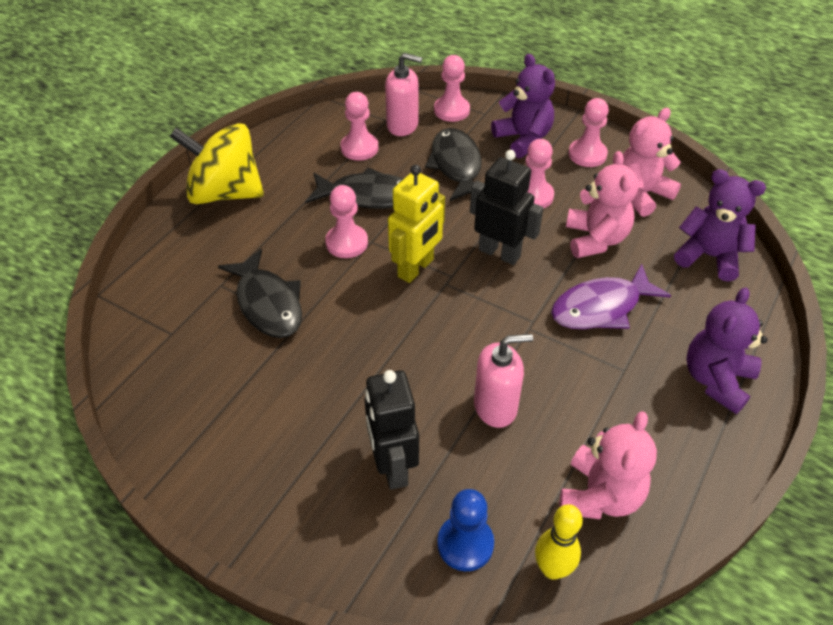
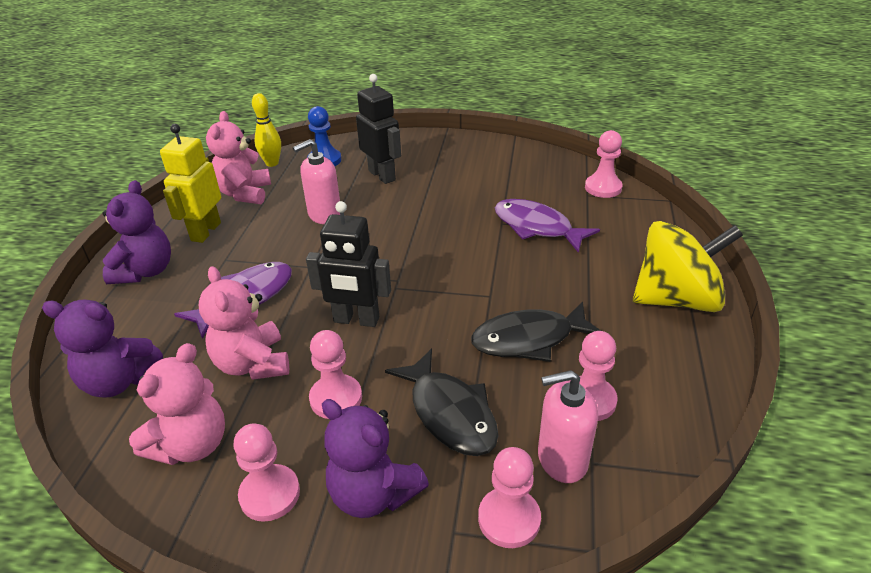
camera: 160 degrees right, 10 degrees down
black fish [218,249,302,338] -> purple fish [495,199,600,253]
pink pawn [325,185,368,258] -> pink pawn moved to [585,130,623,198]
yellow robot [388,165,445,283] -> yellow robot moved to [160,124,221,243]

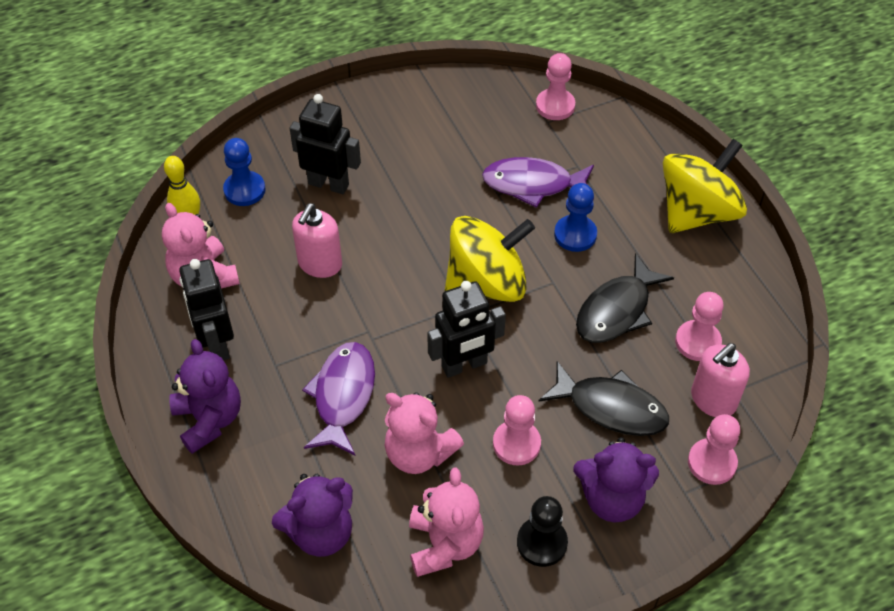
camera: 35 degrees left, 15 degrees up
yellow robot [160,124,221,243] -> black robot [179,259,234,360]
pink pawn [233,423,300,522] -> black pawn [517,496,568,567]
none -> yellow spinning top [445,216,535,302]
none -> blue pawn [554,183,597,252]

